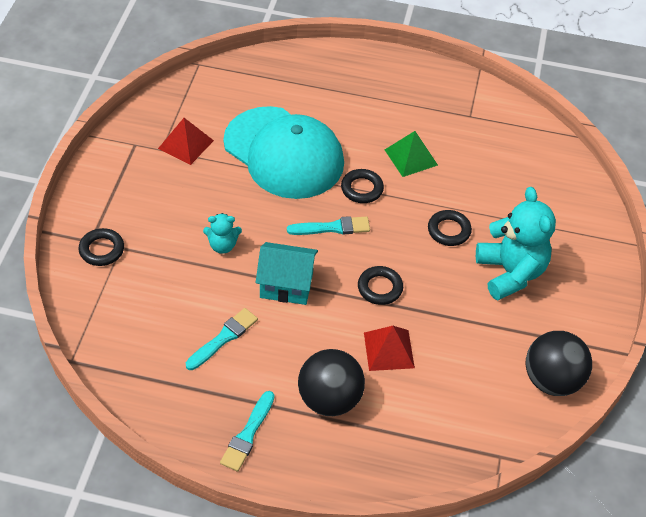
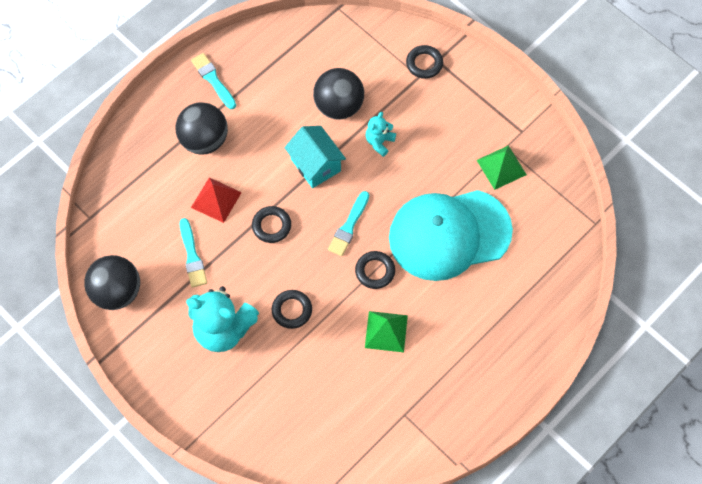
camera: 125 degrees right, 15 degrees up
red pyramid [158,118,214,165] -> green pyramid [477,145,527,190]
turquoise brush [186,308,258,370] -> turquoise brush moved to [180,218,207,288]
turquoise house [256,242,318,305] -> turquoise house turned 75 degrees counterclockwise [284,126,346,188]
none -> black ball [313,68,364,120]

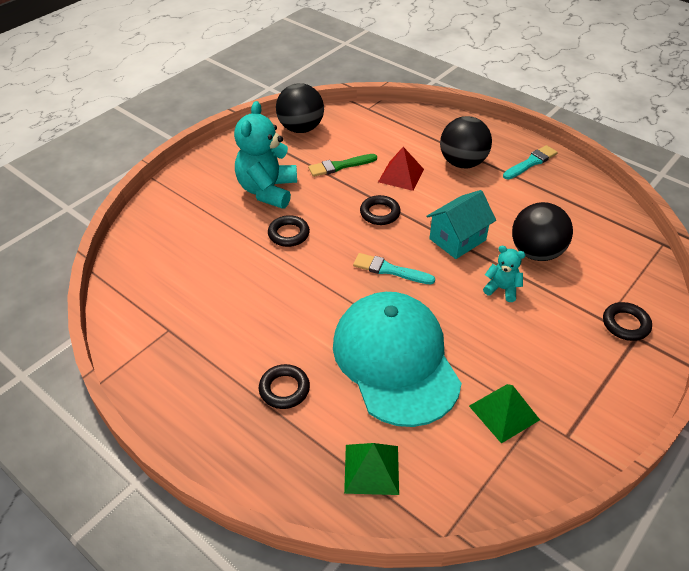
camera: 85 degrees right, 20 degrees down
turquoise brush [180,218,207,288] -> green brush [308,154,377,177]
black ring [355,251,395,289] -> black ring moved to [259,364,310,409]
green pyramid [365,311,408,352] -> green pyramid moved to [344,443,399,495]

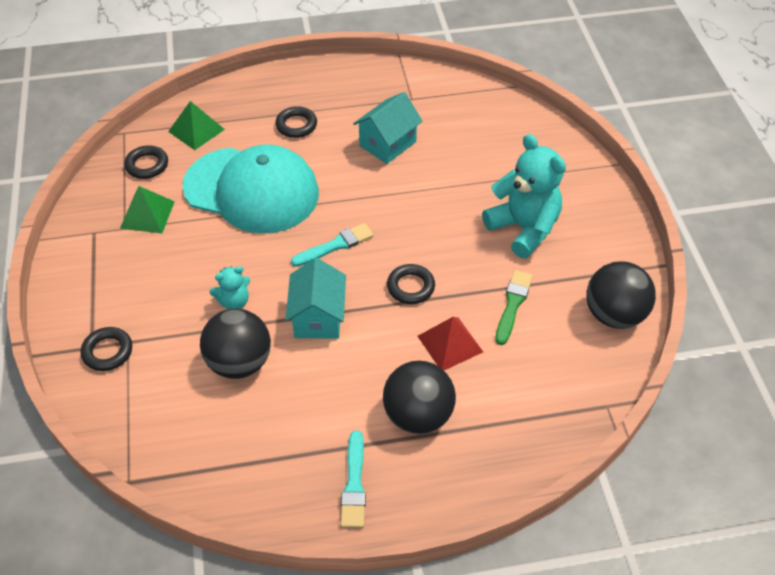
camera: 130 degrees right, 5 degrees up
black ring [268,215,310,247] -> black ring moved to [124,145,168,179]
none -> turquoise house [353,92,423,164]

